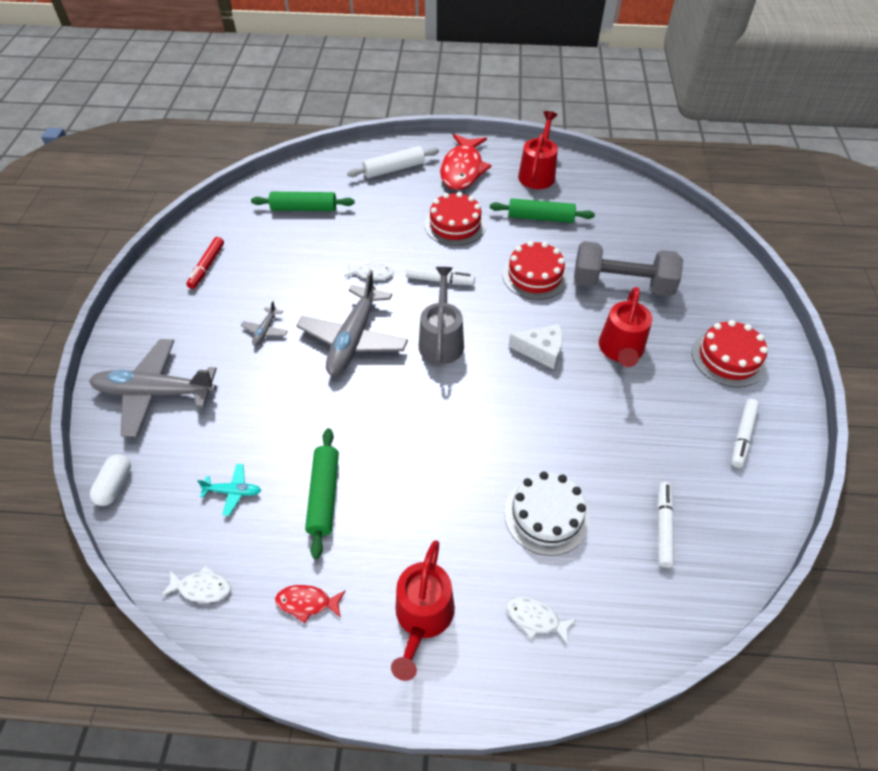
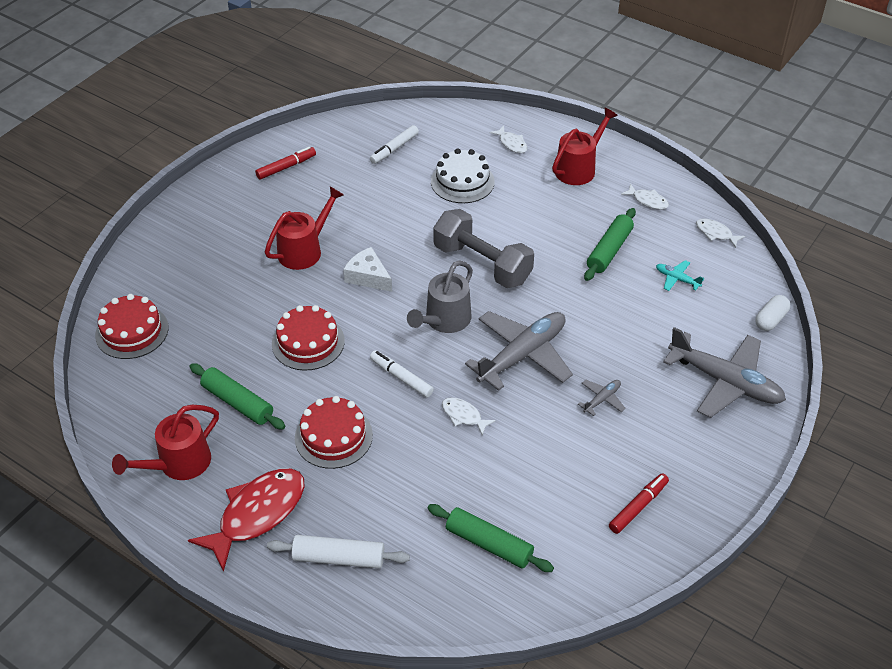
camera: 150 degrees left, 5 degrees down
red fish [275,585,345,623] -> white fish [621,183,669,209]
grey dumbbell [574,241,683,296] -> grey dumbbell moved to [433,209,534,288]
red cake [692,320,768,387] -> red cake moved to [95,294,169,359]
white marker [732,399,759,468] -> red marker [255,147,316,180]

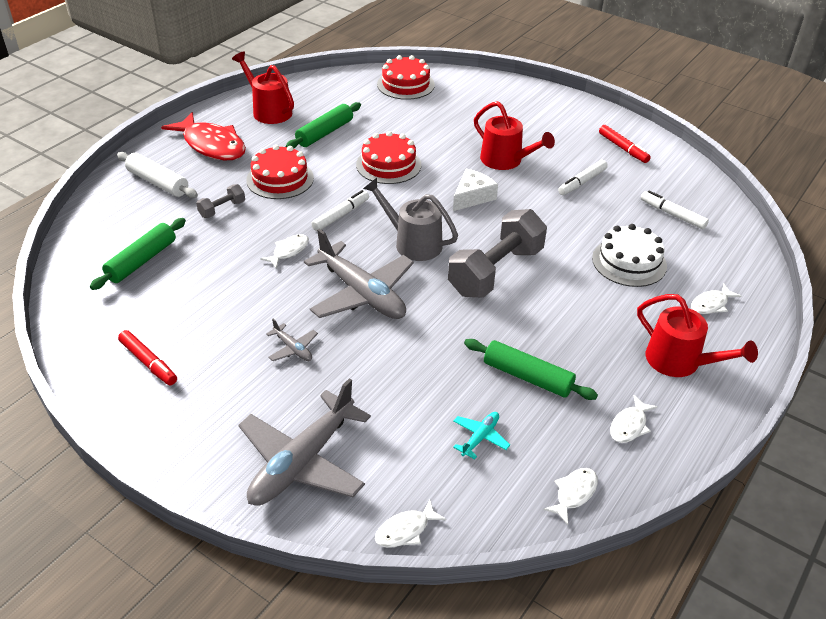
camera: 90 degrees right, 5 degrees down
white rolling pin [267,535,410,568] -> white rolling pin turned 60 degrees counterclockwise [117,152,198,198]
white capsule [755,295,790,331] -> white fish [375,499,446,548]
none -> grey dumbbell [196,184,245,218]
none -> white marker [558,160,608,195]

